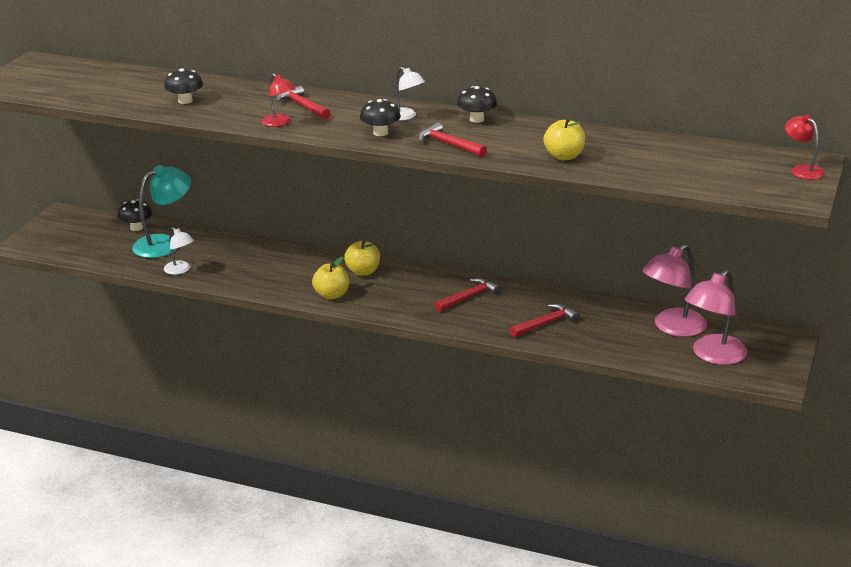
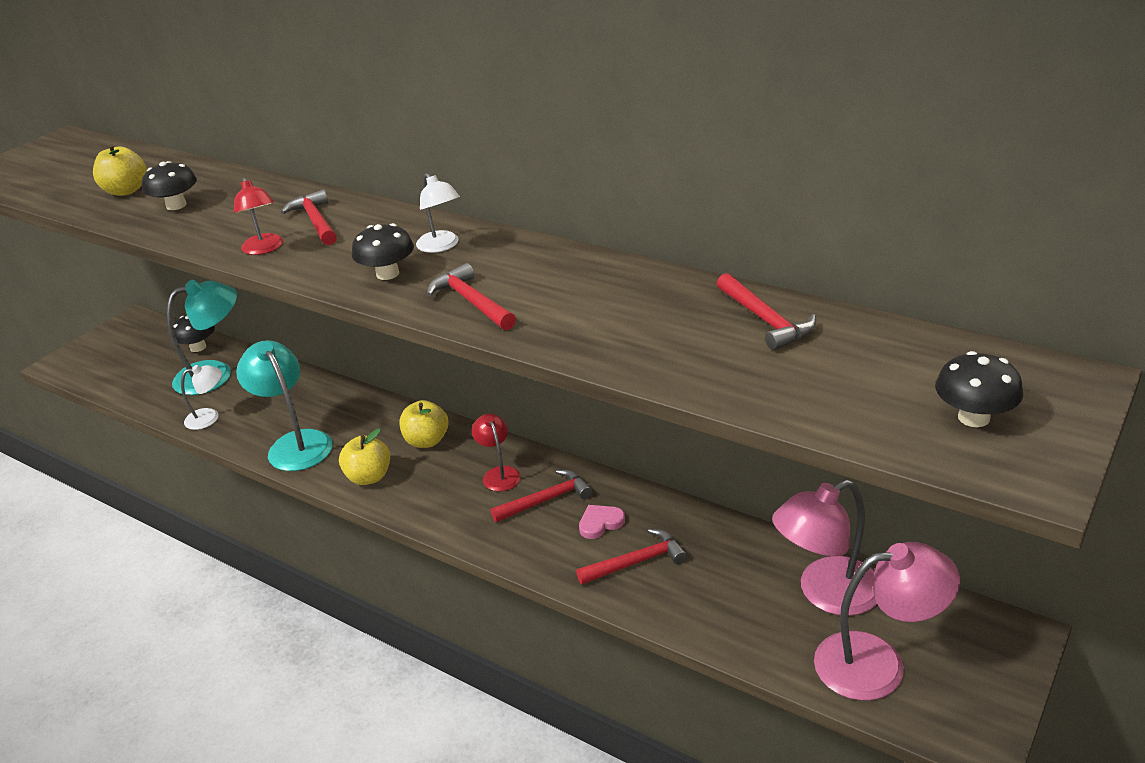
camera: 15 degrees right, 5 degrees up
white lamp [164,227,194,275] -> white lamp turned 75 degrees counterclockwise [181,365,222,430]
black mushroom [457,86,497,123] -> black mushroom moved to [935,351,1023,427]
yellow apple [544,118,585,160] -> yellow apple moved to [93,144,147,196]
pink lamp [685,270,747,365] -> pink lamp turned 150 degrees counterclockwise [814,542,960,701]
red lamp [785,115,824,180] -> red lamp moved to [472,413,521,491]
none -> turquoise lamp [236,340,333,471]
none -> pink heart [579,505,625,539]
none -> red hammer [717,273,816,350]

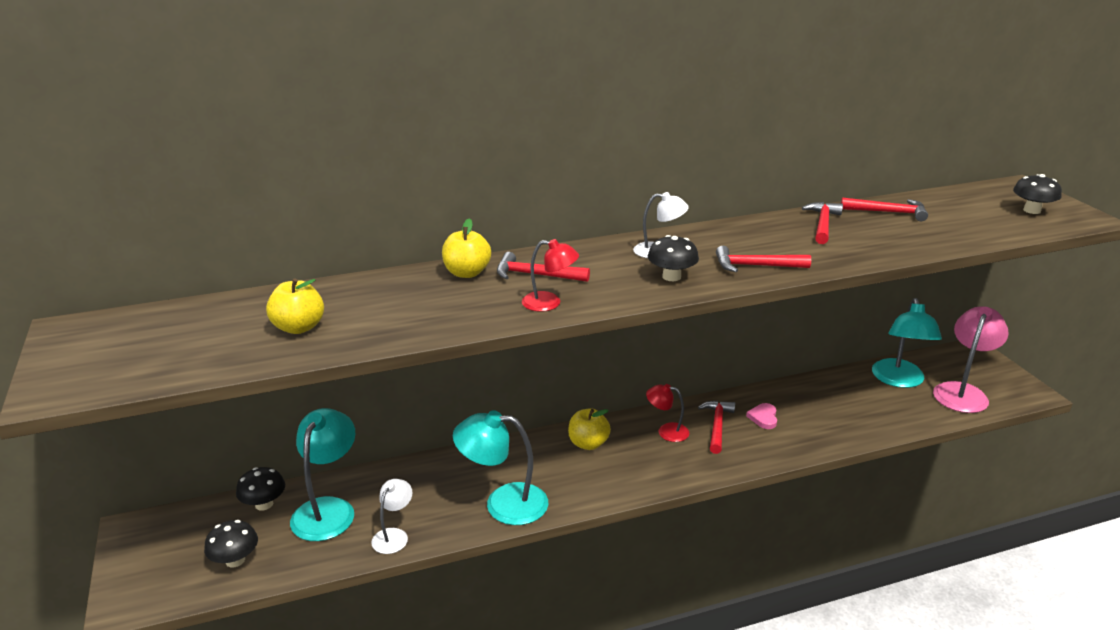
camera: 55 degrees left, 5 degrees down
black mushroom [142,161,197,210] -> black mushroom moved to [204,520,258,568]
yellow apple [339,428,390,485] -> yellow apple moved to [442,218,491,278]
red hammer [576,529,687,584] -> red hammer moved to [802,202,843,244]
pink lamp [772,480,877,616] -> turquoise lamp [872,298,942,388]

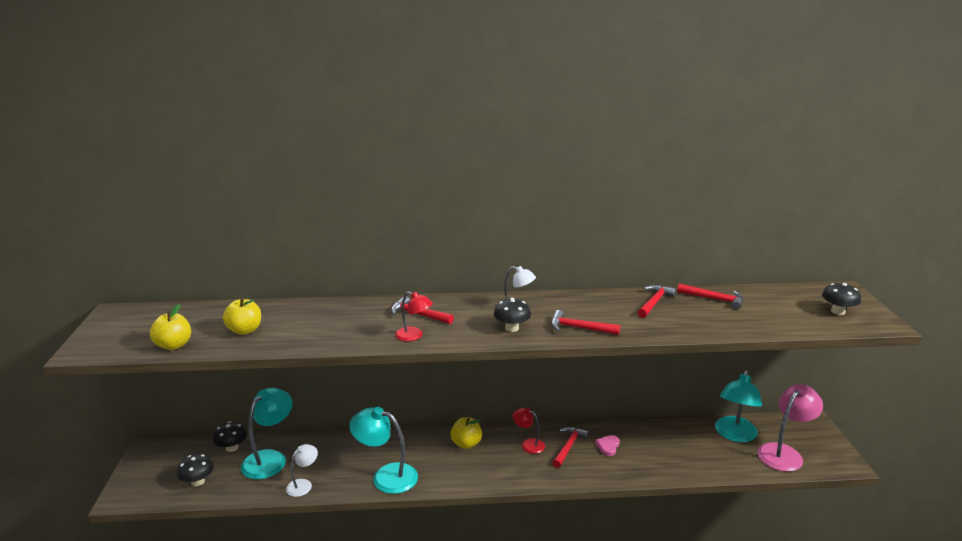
camera: 15 degrees right, 5 degrees down
yellow apple [442,218,491,278] -> yellow apple moved to [150,304,191,350]

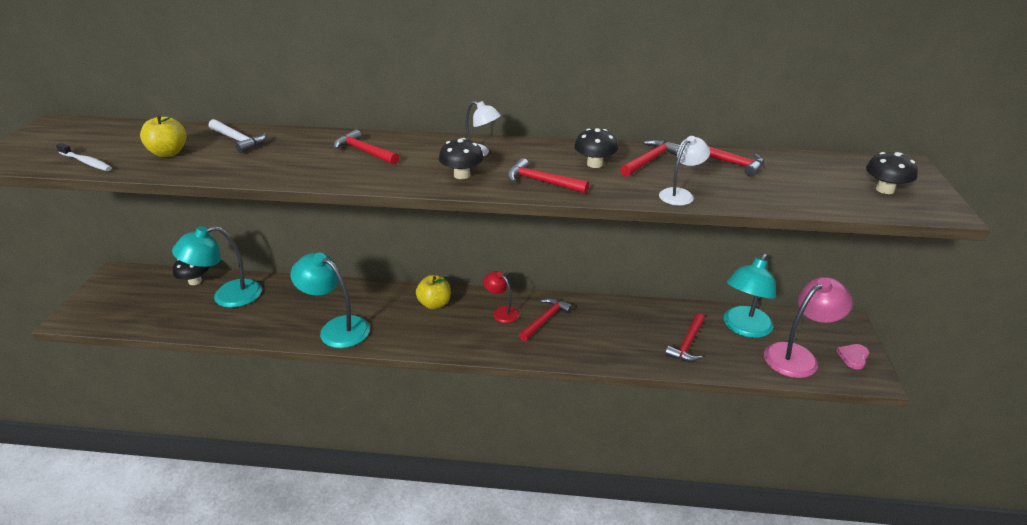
camera: 10 degrees right, 10 degrees up
yellow apple [150,304,191,350] -> white toothbrush [56,143,112,171]
black mushroom [177,454,214,486] -> black mushroom moved to [574,128,618,168]
turquoise lamp [241,388,292,479] -> turquoise lamp turned 150 degrees counterclockwise [172,226,262,308]
white lamp [286,444,318,497] -> white lamp moved to [659,136,710,206]
red lamp [395,291,433,341] -> none
pink heart [595,435,620,456] -> pink heart moved to [837,344,869,370]
none -> white hammer [209,119,266,153]
none -> red hammer [665,313,705,362]

